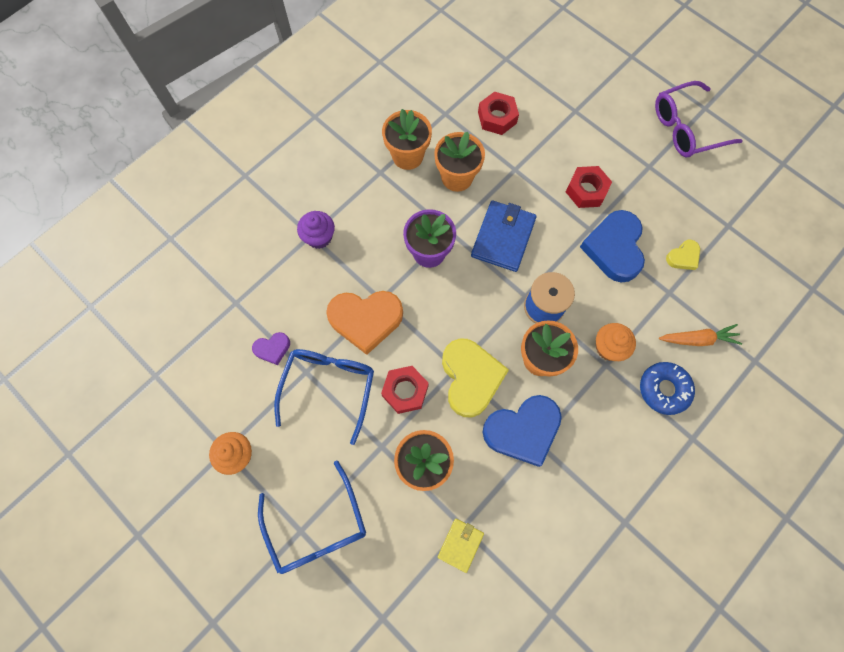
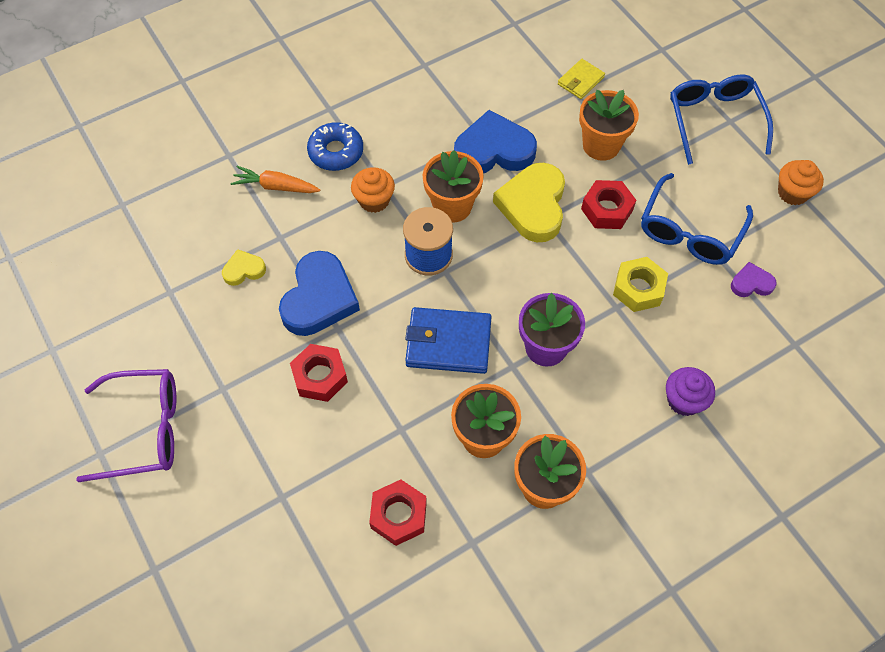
camera: 165 degrees left, 10 degrees down
orange heart [326,291,403,355] -> yellow nut [613,257,668,312]
blue wallet [471,200,537,272] -> blue wallet turned 60 degrees clockwise [405,307,492,374]

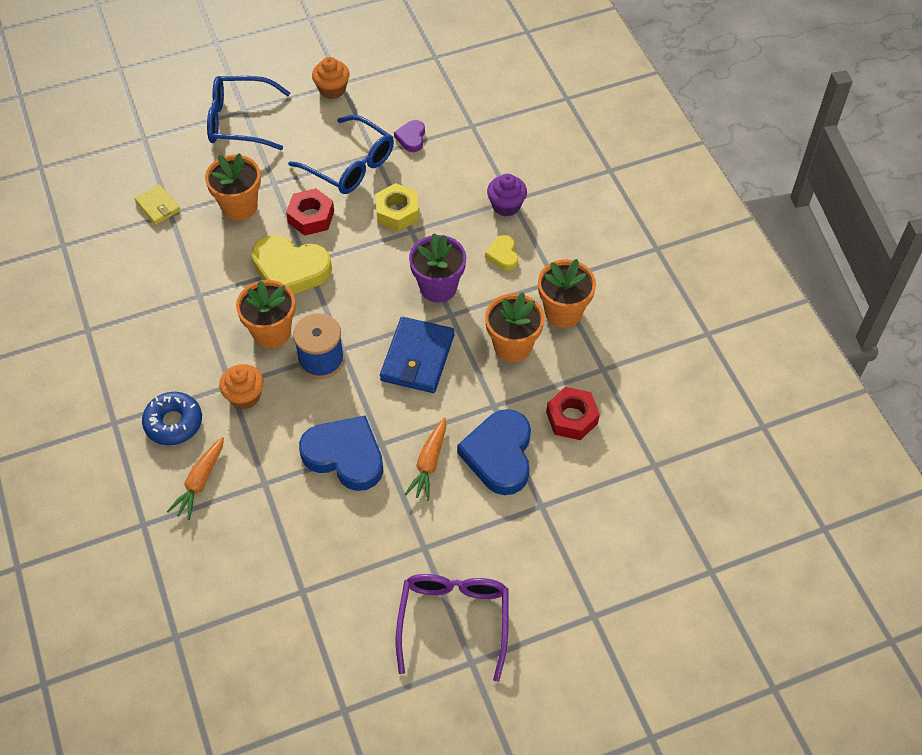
camera: 80 degrees left, 5 degrees down
yellow heart [222,249,266,286] -> yellow heart moved to [485,235,518,270]
red nut [290,344,348,402] -> orange carrot [405,417,446,501]
blue heart [454,110,537,173] -> blue heart moved to [457,409,531,495]

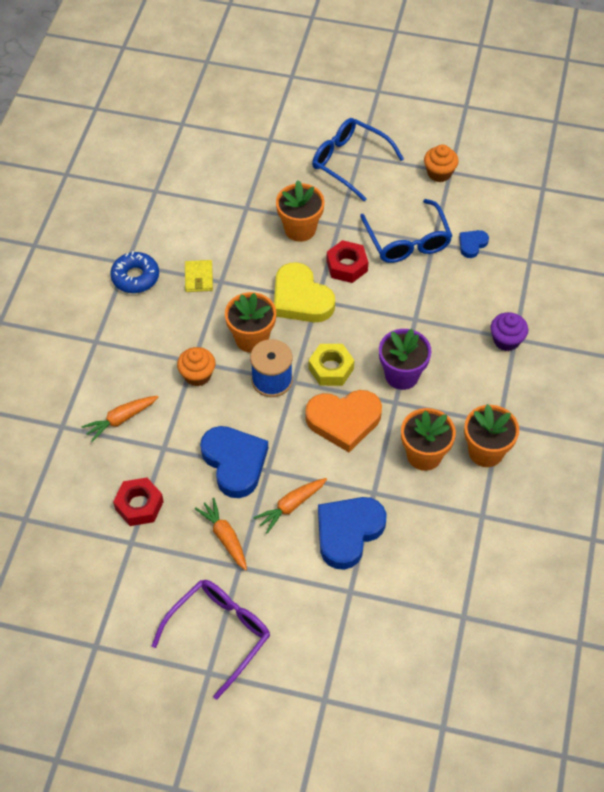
camera: 35 degrees right, 0 degrees up
yellow wallet [135,184,181,225] -> yellow wallet moved to [185,260,213,292]
blue donut [142,392,202,445] -> blue donut moved to [110,251,159,293]
yellow nut [376,183,419,231] -> yellow nut moved to [309,344,354,386]
blue wallet [380,317,454,393] -> orange heart [305,390,382,452]
purple heart [394,120,425,152] -> blue heart [459,230,489,258]
yellow heart [485,235,518,270] -> none
red nut [546,387,600,440] -> red nut moved to [113,477,164,526]
none -> orange carrot [195,498,247,571]

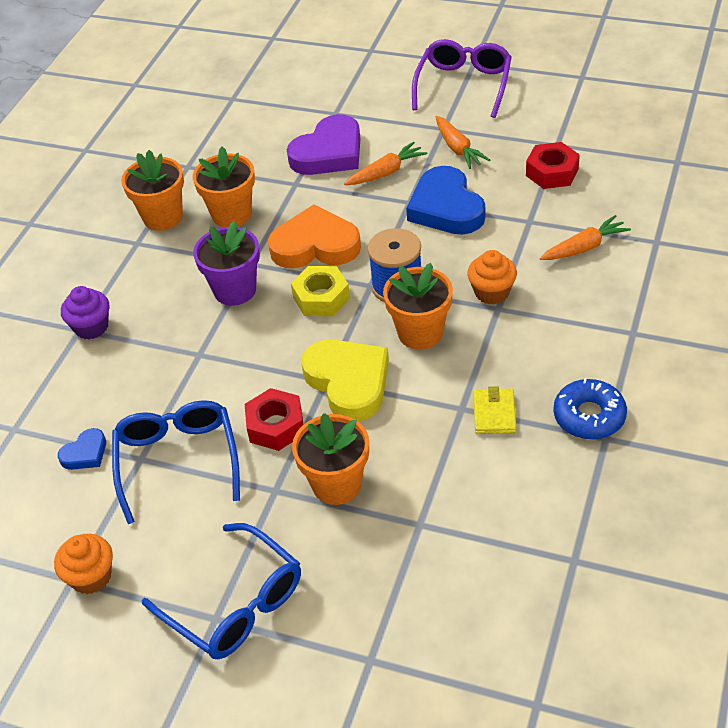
camera: 170 degrees left, 10 degrees down
purple glasses [152,580,270,700] -> purple glasses turned 150 degrees clockwise [412,39,512,118]
blue heart [318,497,386,570] -> purple heart [287,114,360,175]

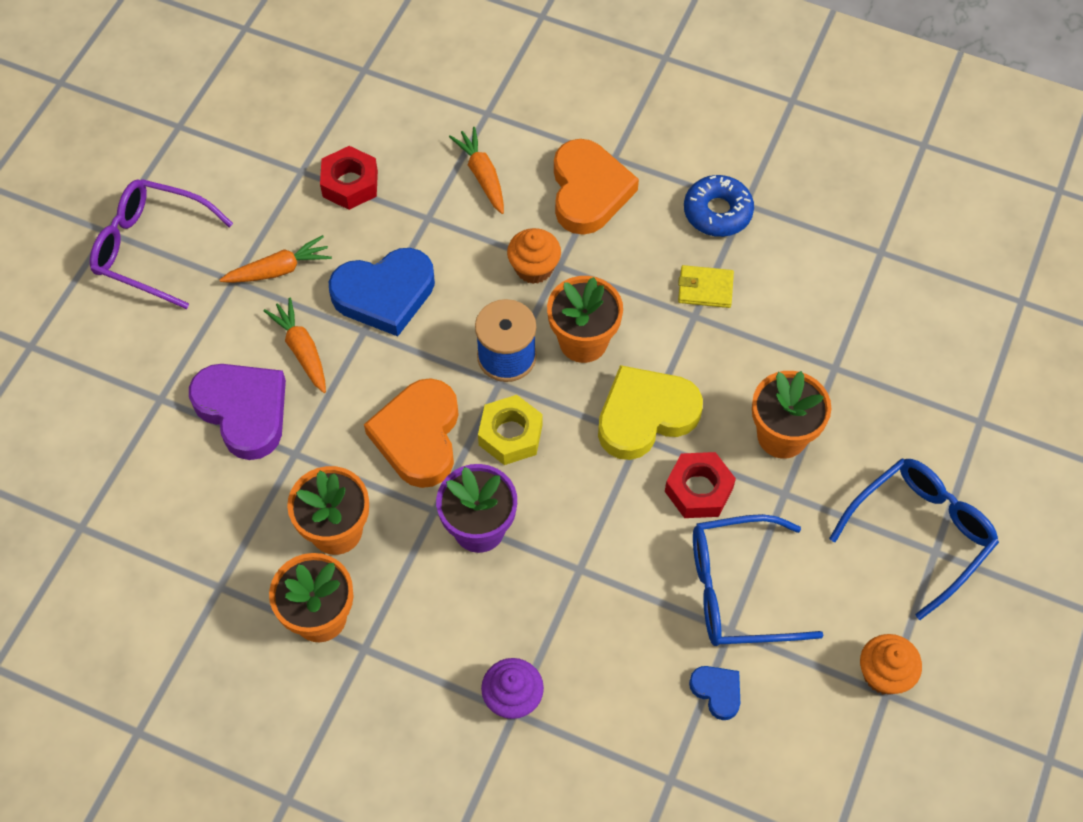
camera: 90 degrees left, 15 degrees up
none -> orange heart [554,139,639,235]

